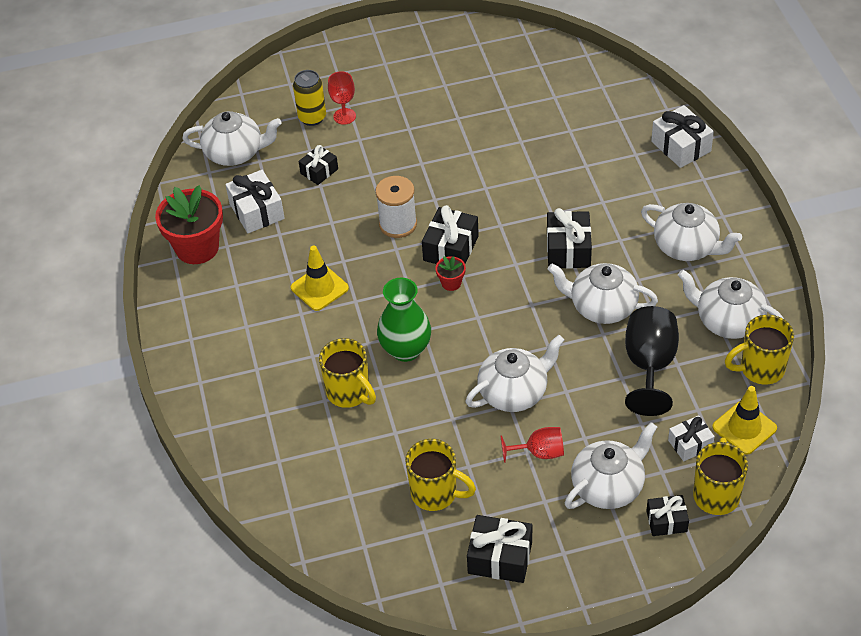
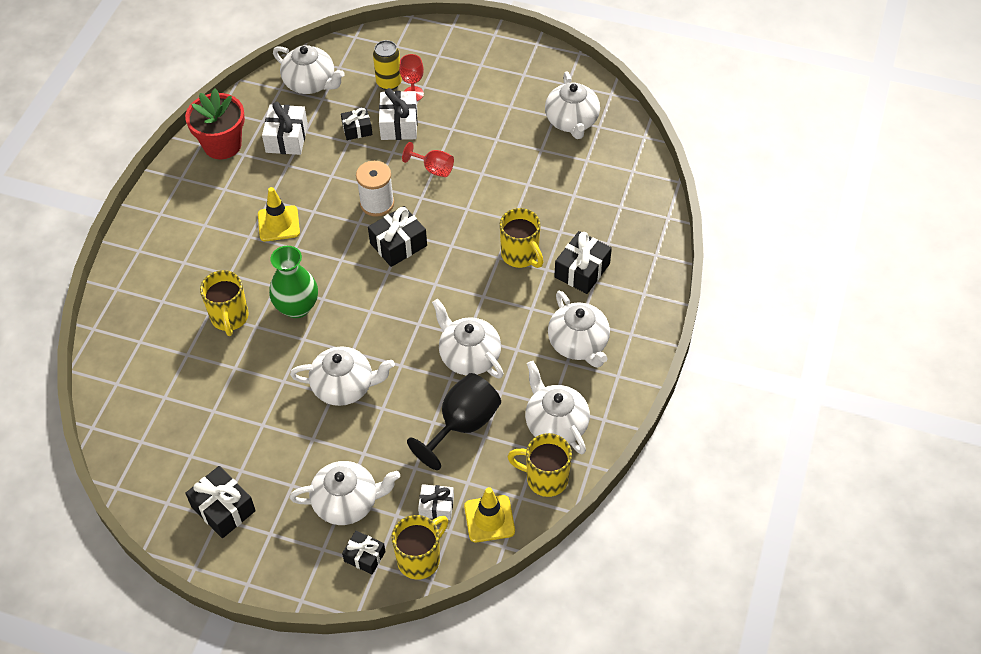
camera: 30 degrees right, 5 degrees up
yellow mug [405,439,476,511] -> yellow mug moved to [500,208,544,268]
red flower pot [435,256,466,291] -> none
red goblet [501,427,564,463] -> red goblet moved to [402,142,454,177]
black gift [547,208,592,269] -> black gift moved to [554,231,612,294]
white gift [651,105,714,168] -> white gift moved to [379,88,418,140]
none -> white teapot [545,72,600,139]

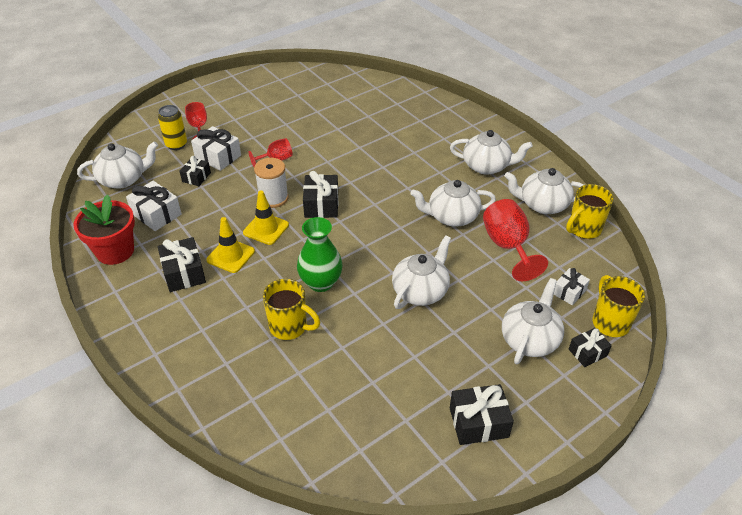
camera: 55 degrees left, 10 degrees down
black goblet [407,373,501,470] -> red goblet [483,199,548,281]
yellow traffic cone [464,487,515,542] -> yellow traffic cone moved to [243,190,289,245]
yellow mug [500,208,544,268] -> none
white teapot [545,72,600,139] -> none
black gift [554,231,612,294] -> black gift moved to [158,237,206,292]

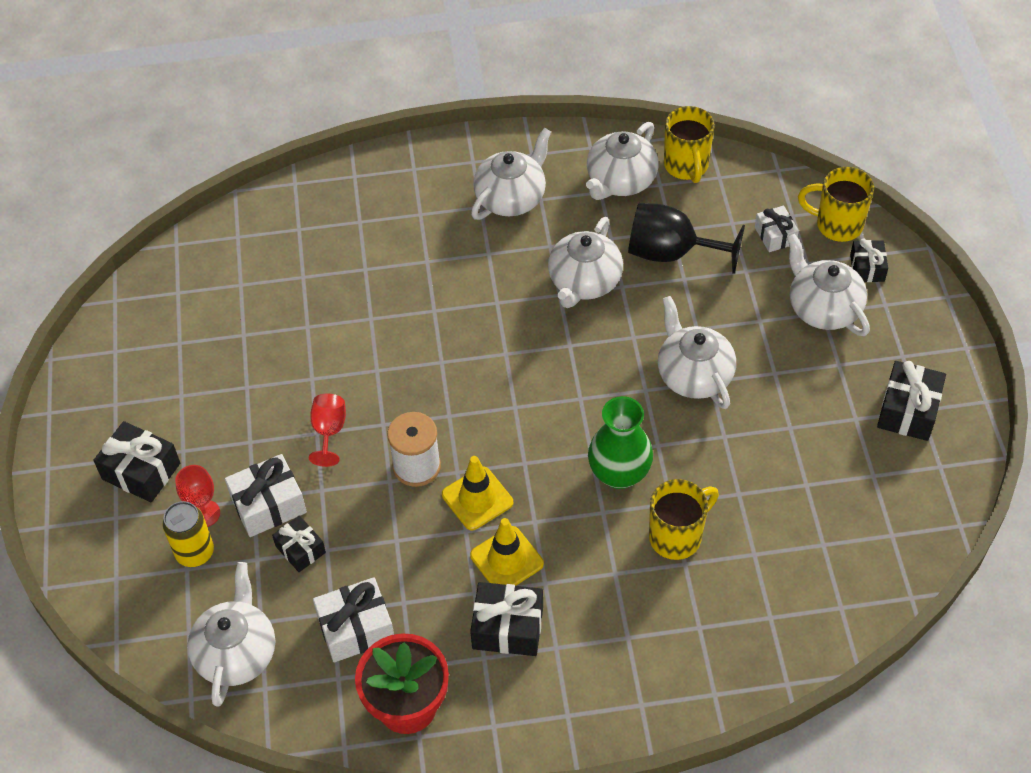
camera: 60 degrees left, 10 degrees up
black gift [303,171,338,218] -> black gift moved to [93,421,180,503]
red goblet [483,199,548,281] -> black goblet [628,203,745,274]

